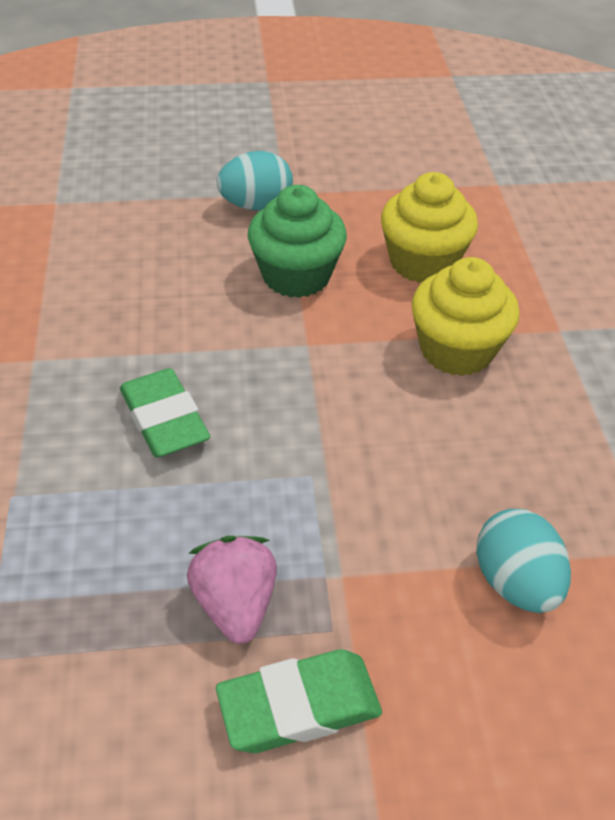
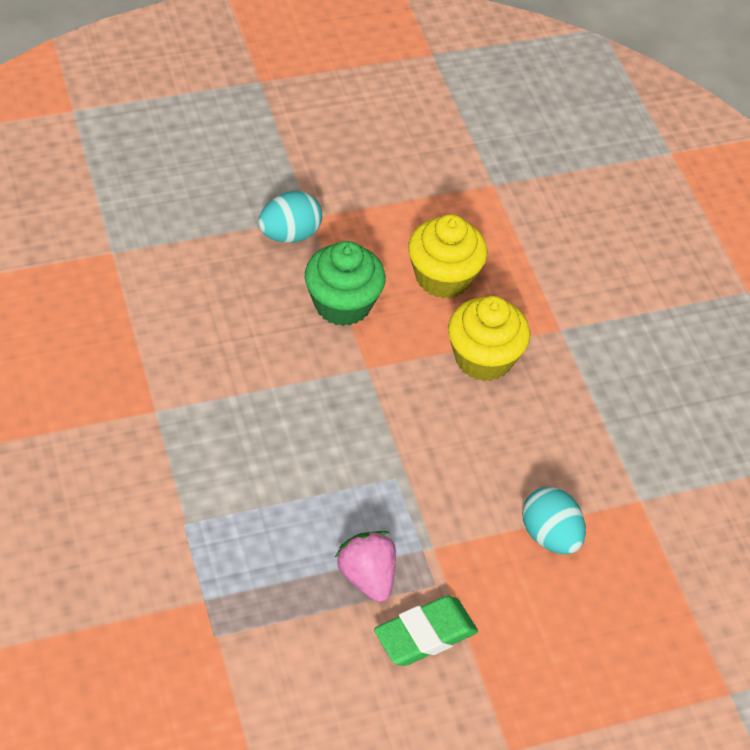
camera: 15 degrees left, 5 degrees up
green eraser [120,368,210,458] -> none

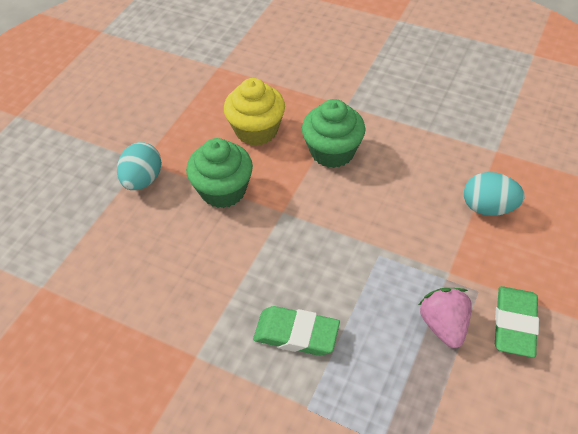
camera: 40 degrees left, 0 degrees up
pink strawberry [335,531,396,602] -> pink strawberry turned 60 degrees clockwise [419,288,472,348]
yellow cupcake [448,296,530,381] -> green cupcake [302,99,366,168]
none -> green eraser [253,306,340,356]

